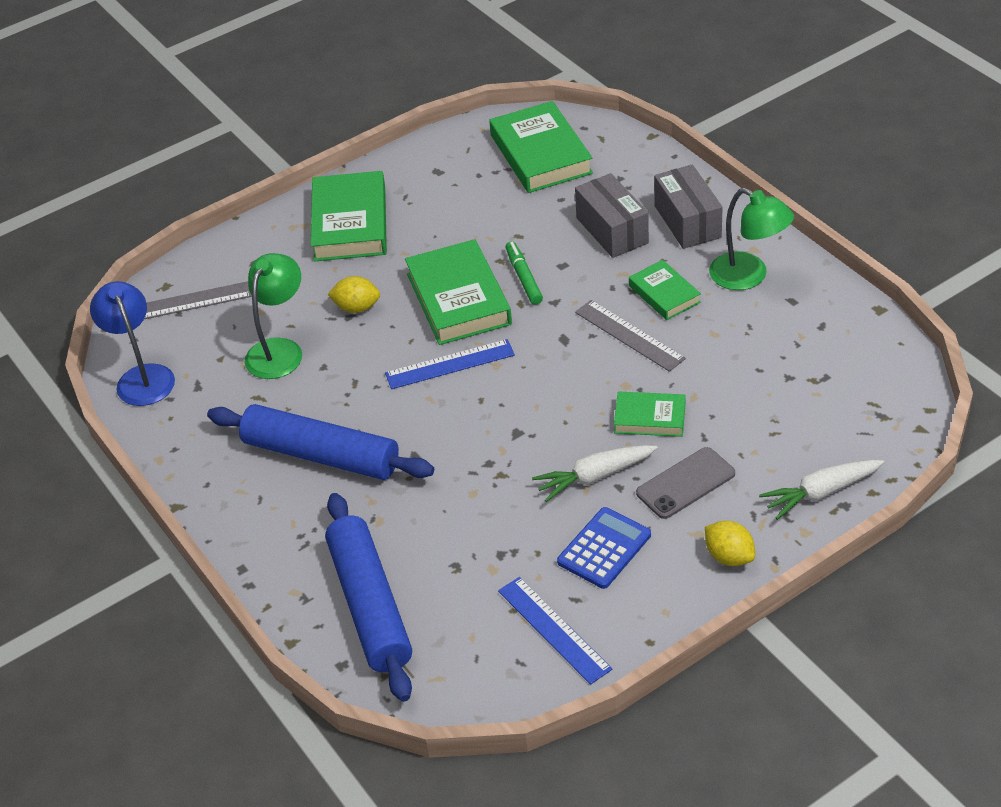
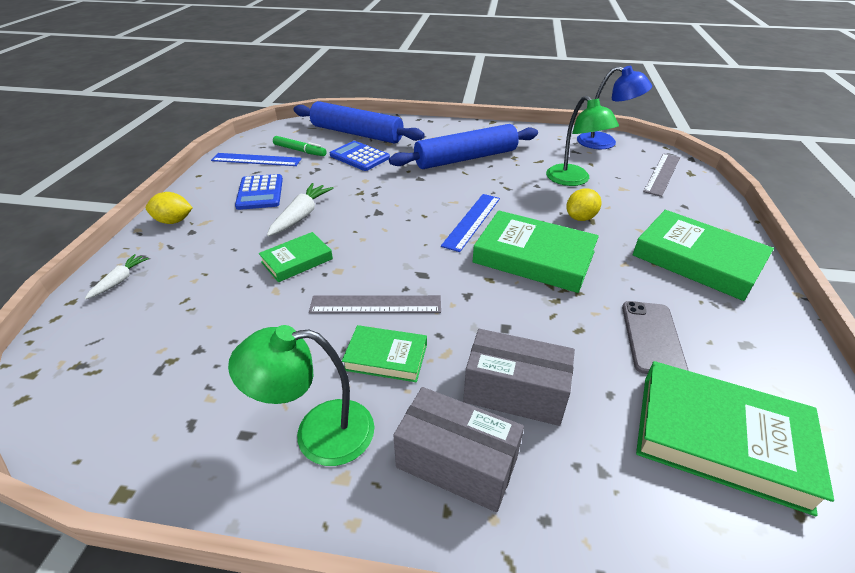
camera: 130 degrees right, 5 degrees down
green marker [505,241,543,305] -> green marker moved to [273,136,327,156]
grey phone [636,447,735,519] -> grey phone moved to [622,301,689,374]
white carrot [759,460,884,520] -> white carrot [85,254,149,299], size x0.61
none -> blue calculator [330,141,390,171]

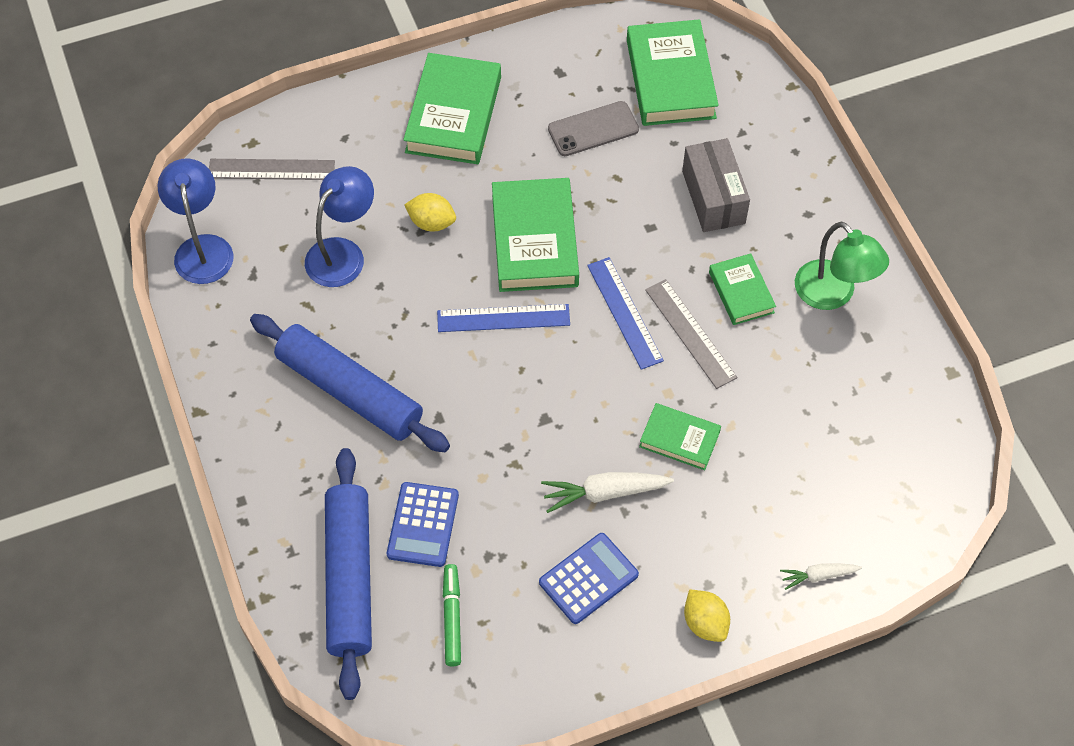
camera: 120 degrees left, 20 degrees up
blue ruler [211,153,302,166] -> blue ruler moved to [587,257,664,370]
grey box [393,387,524,512] -> none
green lamp [546,96,619,186] -> blue lamp [305,166,374,287]

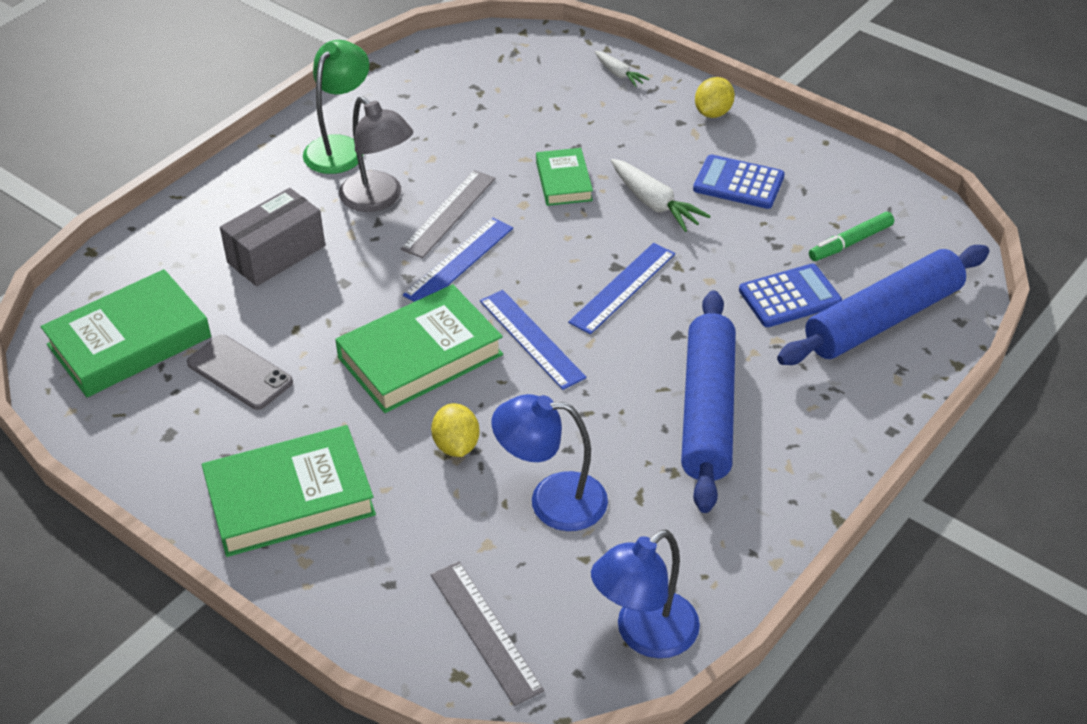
camera: 120 degrees left, 15 degrees down
green book [709,253,776,325] -> grey lamp [339,96,413,212]
none -> blue ruler [568,243,675,334]

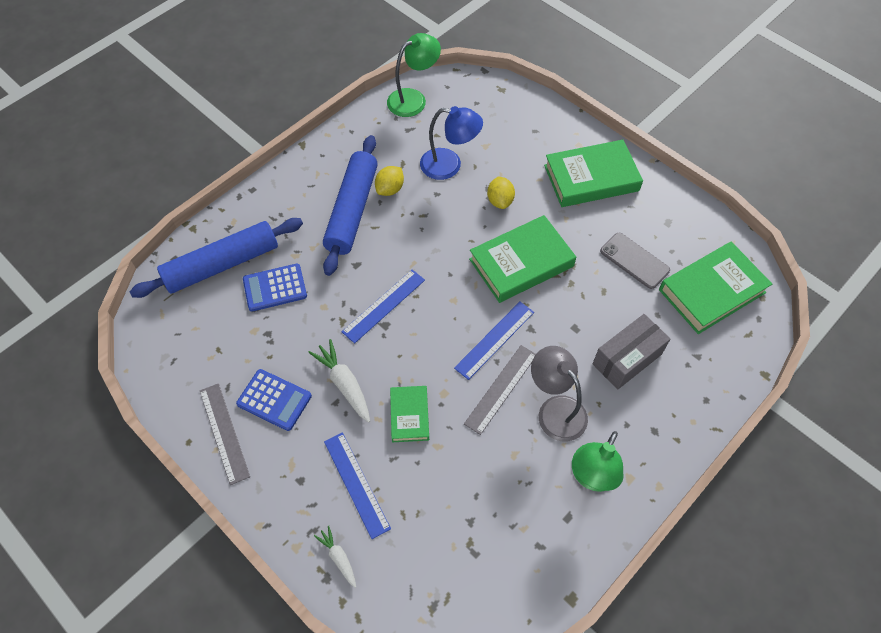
camera: 175 degrees left, 15 degrees up
grey ruler [431,561,544,706] -> grey ruler moved to [200,383,250,485]
blue ruler [480,290,586,390] -> blue ruler moved to [324,433,391,539]
blue lamp [591,529,700,658] -> green lamp [387,33,441,117]
yellow lemon [695,77,735,118] -> yellow lemon moved to [375,166,404,196]
green marker [809,212,894,261] -> none

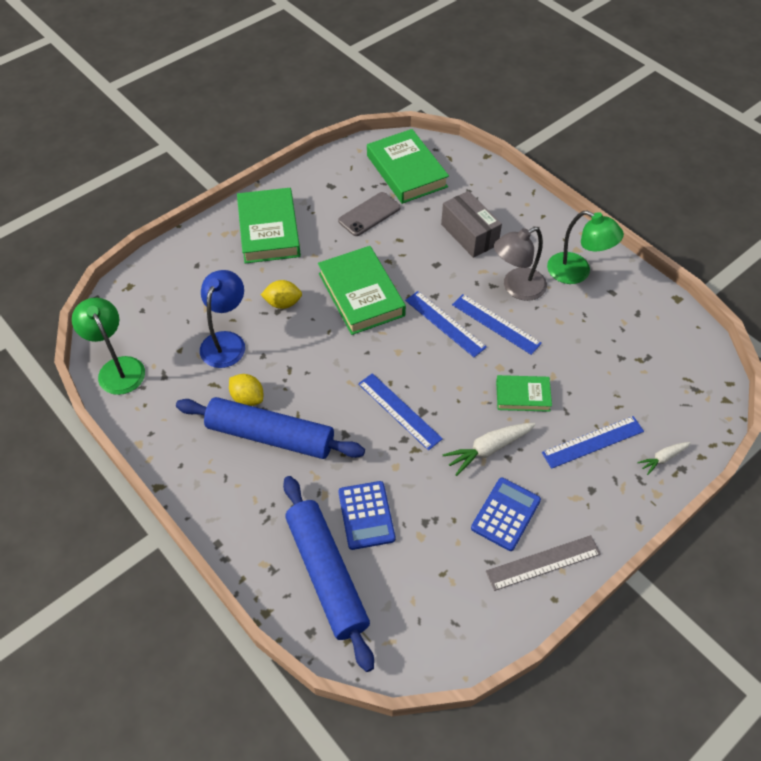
camera: 85 degrees left, 5 degrees down
grey ruler [464,345,536,435] -> blue ruler [452,294,542,355]

